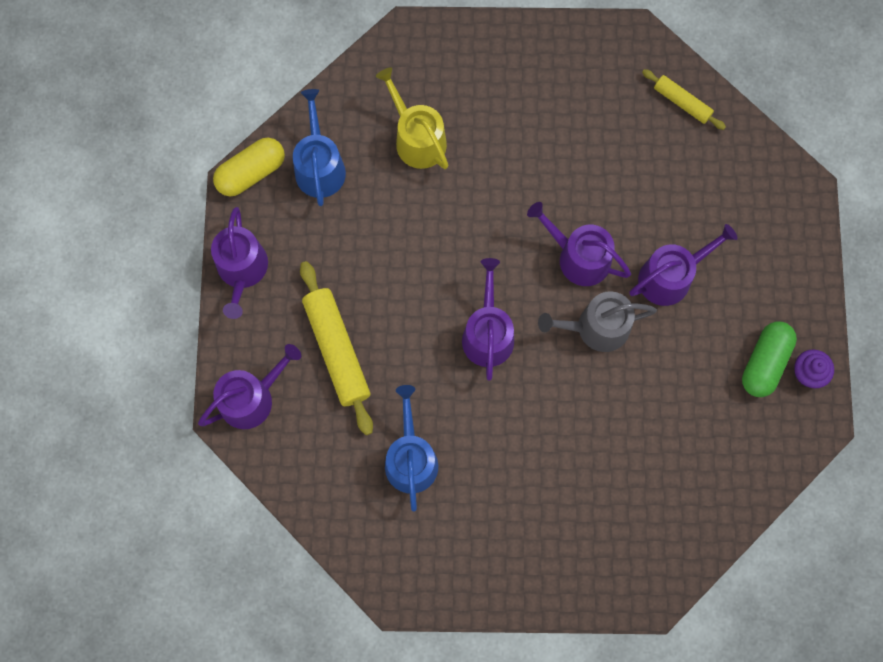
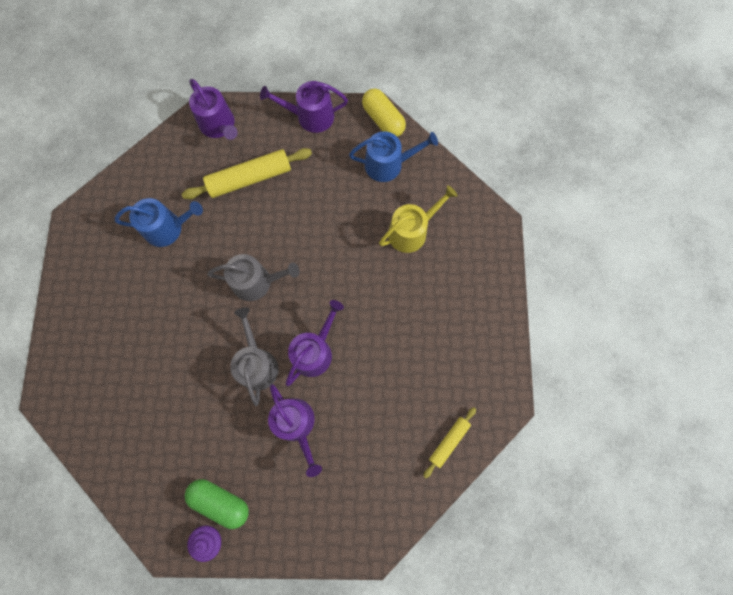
camera: 90 degrees right, 0 degrees up
purple watering can [462,258,514,381] -> grey watering can [207,254,299,301]

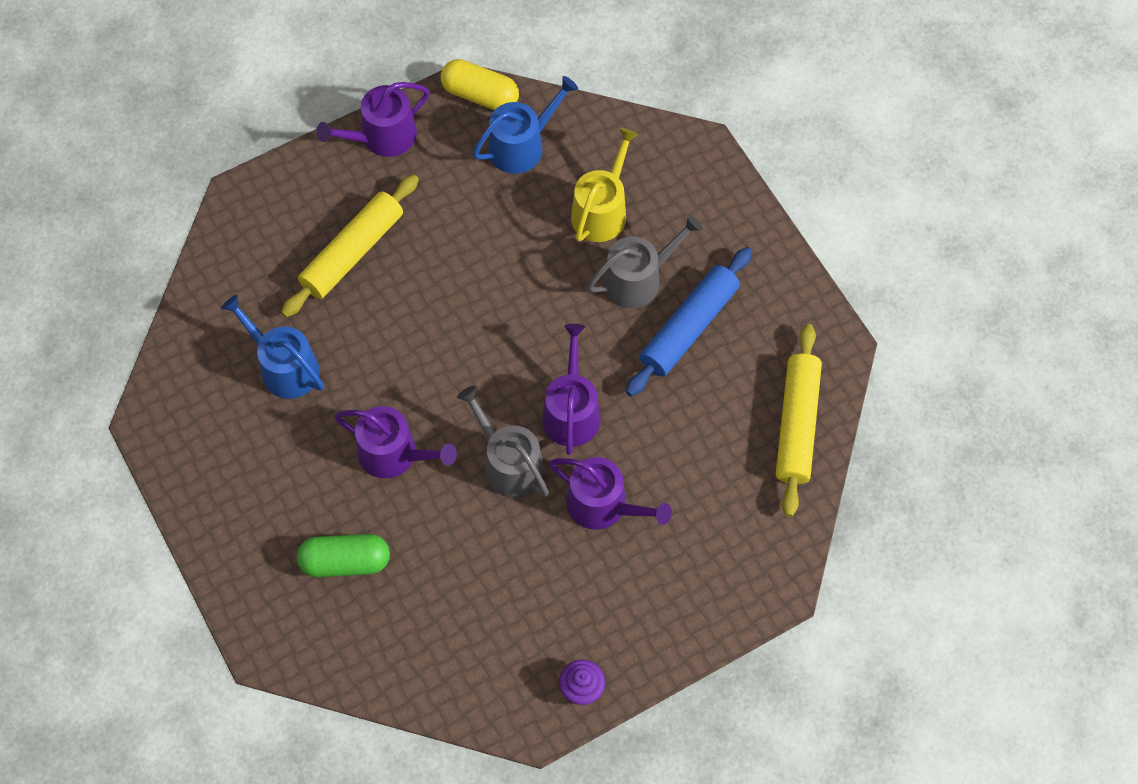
camera: 30 degrees left, 10 degrees down
blue watering can [115,198,203,247] -> blue watering can turned 105 degrees counterclockwise [221,295,324,399]
green capsule [185,479,249,529] -> green capsule moved to [297,534,390,577]
purple watering can [189,79,238,140] -> purple watering can moved to [334,406,457,479]
grey watering can [207,254,299,301] -> grey watering can moved to [587,214,703,309]
yellow rolling pin [423,407,476,478] -> yellow rolling pin [776,324,822,517], size x1.78
none -> blue rolling pin [626,247,752,396]

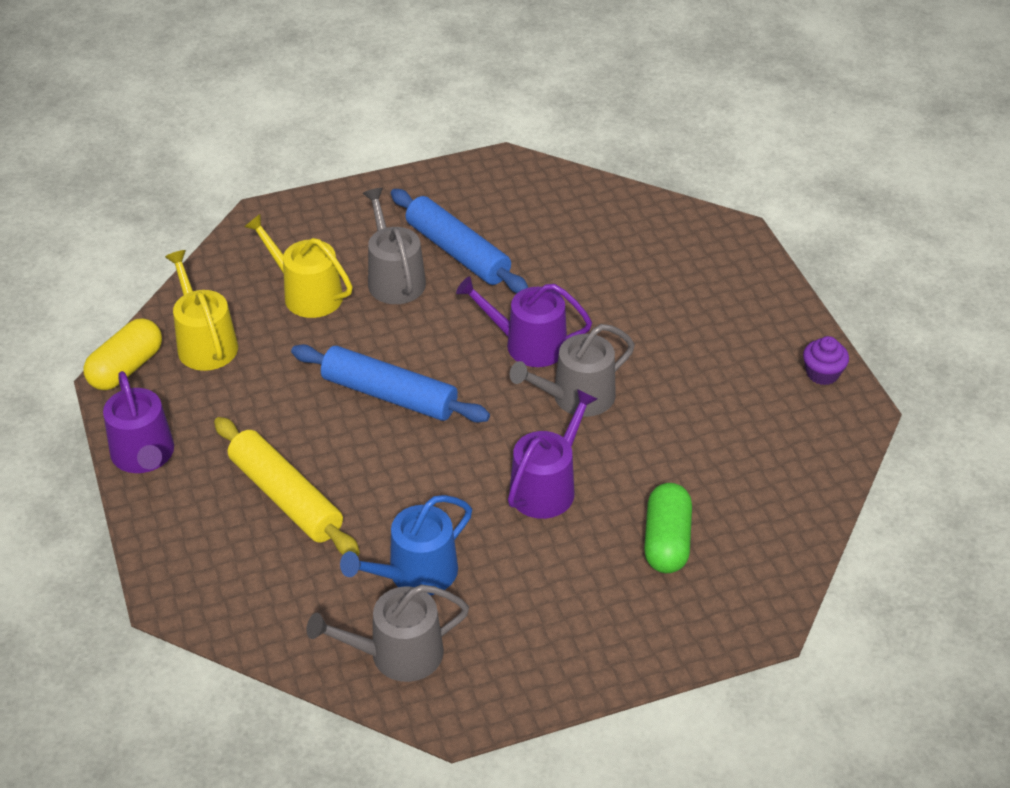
camera: 80 degrees left, 20 degrees down
blue watering can [473,76,578,174] -> yellow watering can [165,250,238,371]
purple watering can [549,457,672,530] -> none
yellow rolling pin [776,324,822,517] -> none
none -> blue rolling pin [291,344,490,423]
none -> grey watering can [307,584,469,682]

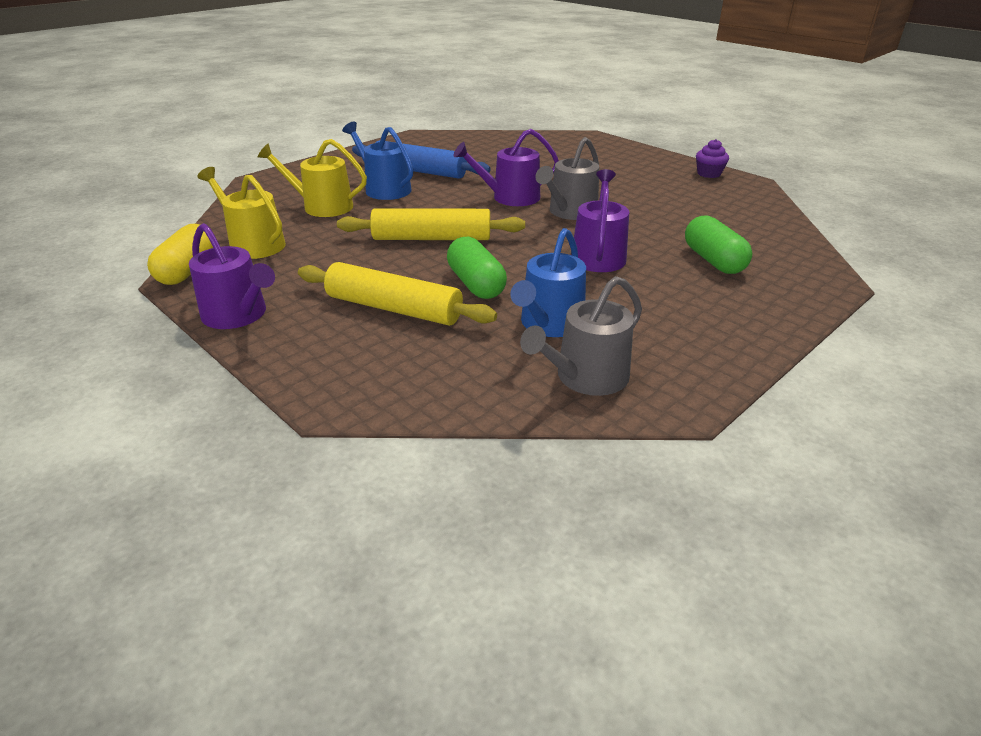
camera: 25 degrees left, 10 degrees down
blue rolling pin [291,344,490,423] -> yellow rolling pin [337,208,525,240]
grey watering can [363,188,426,304] -> blue watering can [342,121,413,200]
none -> green capsule [447,237,507,299]

